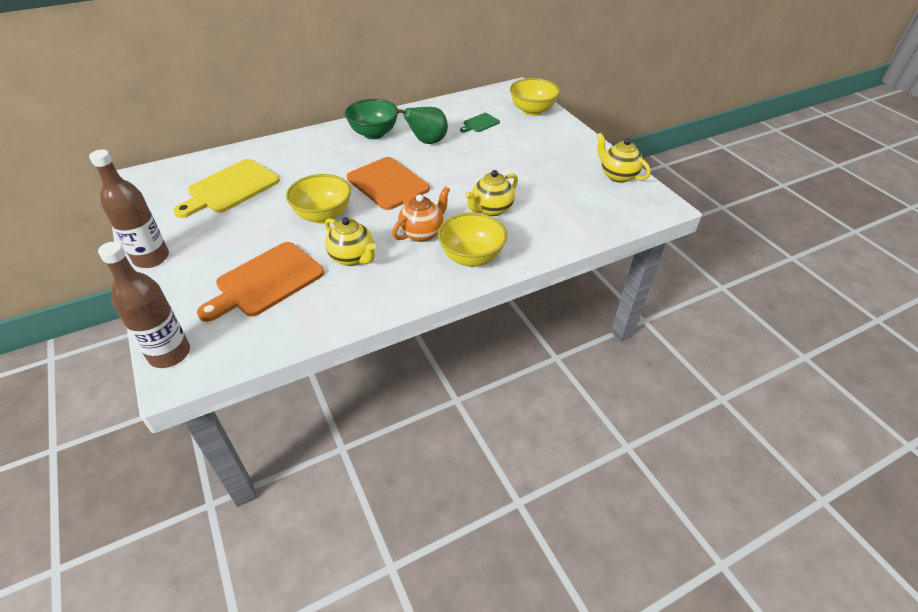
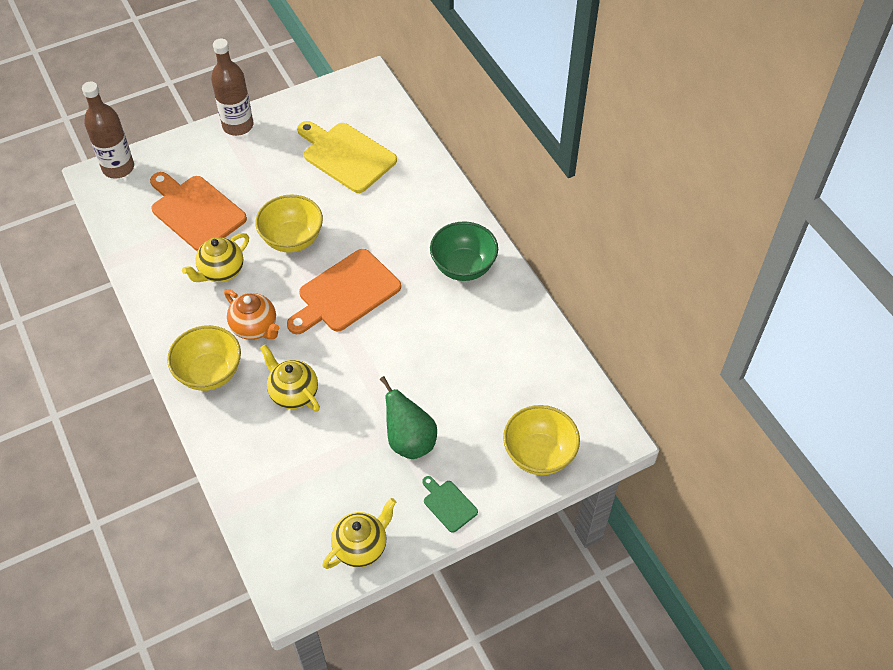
camera: 90 degrees right, 10 degrees up
green pear [395,107,448,144] -> green pear moved to [380,376,437,459]
green cutting board [460,113,500,133] -> green cutting board moved to [422,476,478,533]

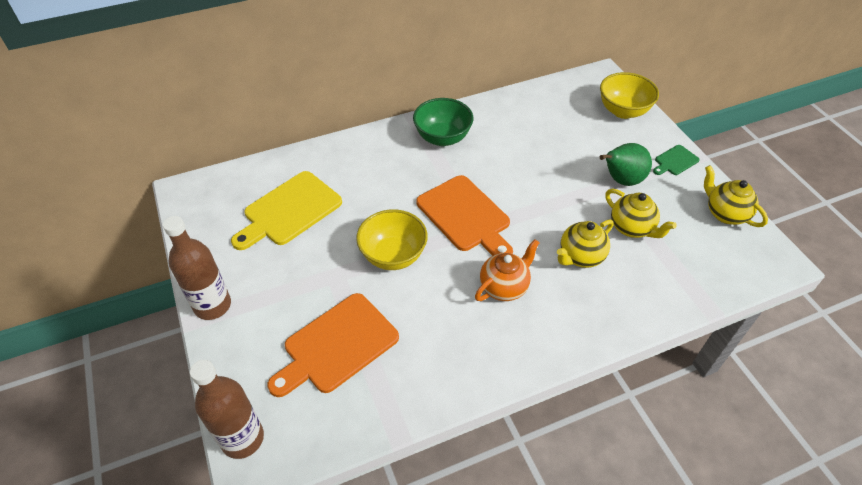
camera: 85 degrees left, 5 degrees down
yellow bowl [167,325,241,391] -> none
yellow teapot [182,233,249,282] -> yellow teapot moved to [605,189,677,238]

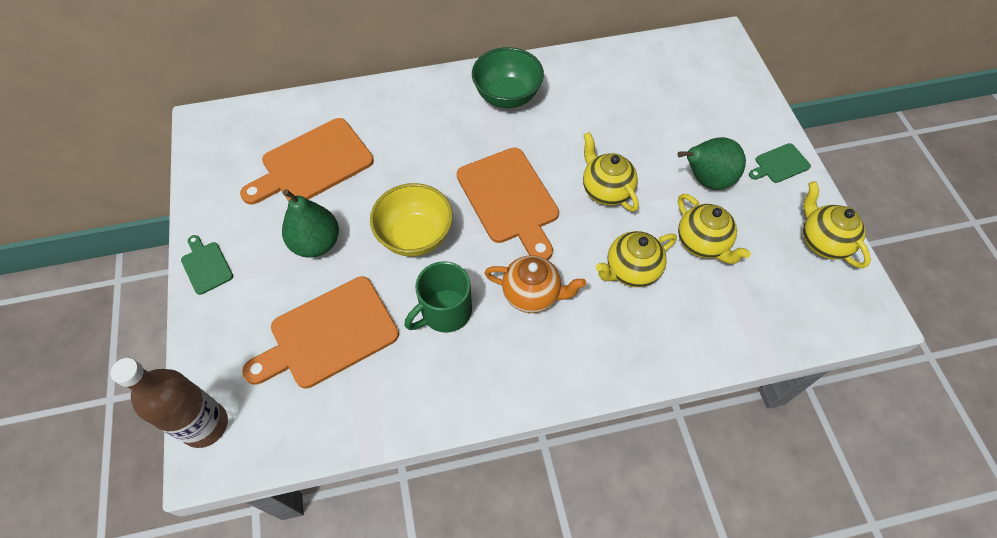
camera: 10 degrees right, 10 degrees up
brown bottle [163,216,231,320] -> green cutting board [181,235,233,295]
yellow cutting board [231,171,342,250] -> orange cutting board [240,118,374,204]
orange teapot [475,239,540,301] -> orange teapot turned 45 degrees clockwise [485,255,586,313]
yellow bowl [600,72,659,119] -> none
none -> green pear [282,189,339,257]
none -> green mug [405,261,472,333]
none -> yellow teapot [583,132,639,212]

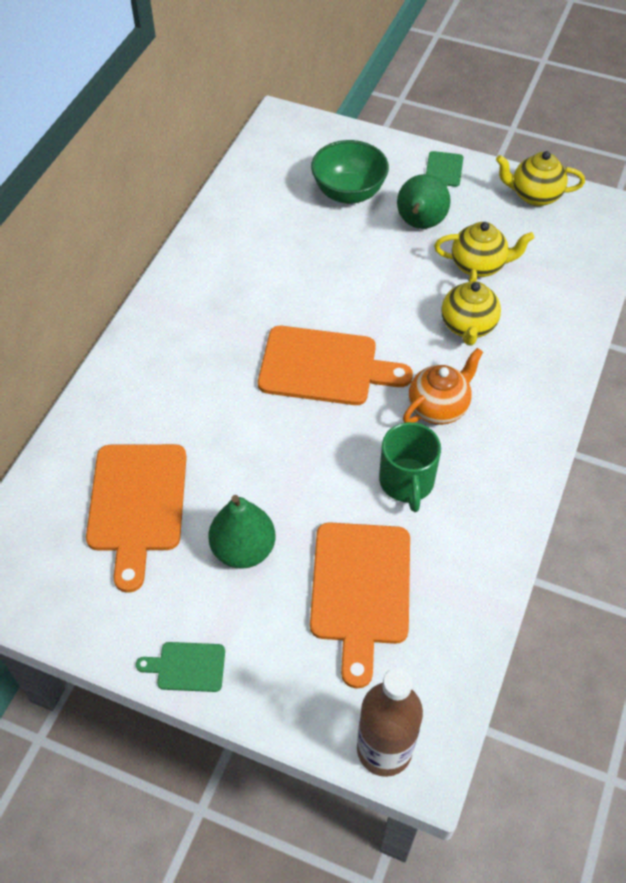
camera: 55 degrees left, 5 degrees down
yellow bowl [370,183,453,257] -> none
green bowl [472,47,544,108] -> green bowl moved to [311,140,389,204]
yellow teapot [583,132,639,212] -> none

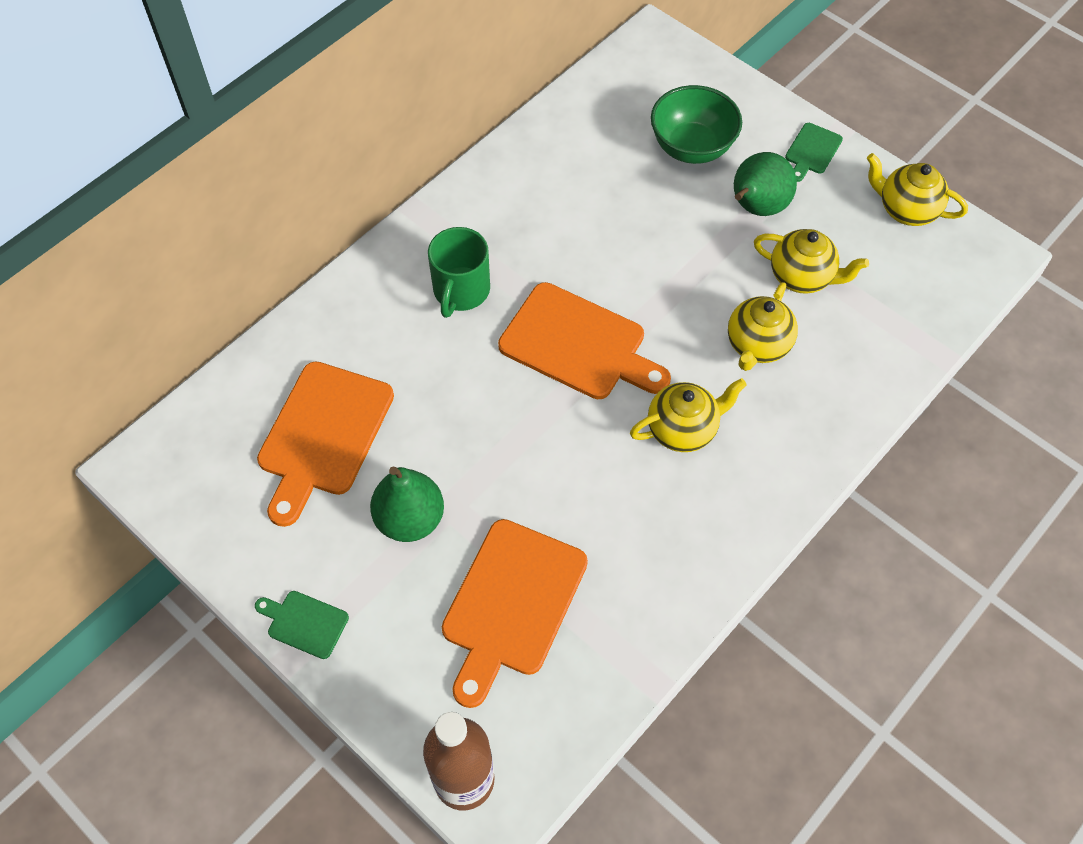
camera: 20 degrees right, 5 degrees up
green mug [379,422,441,512] -> green mug moved to [428,227,490,318]
orange teapot [403,348,483,425] -> yellow teapot [630,378,747,452]

